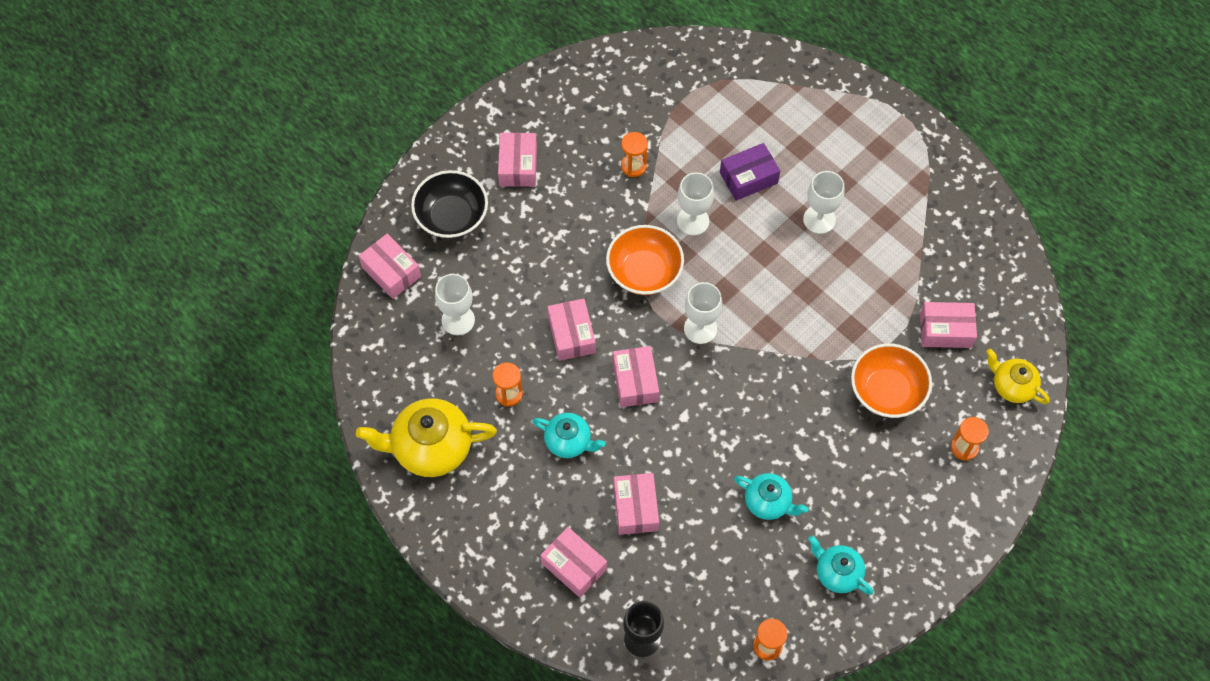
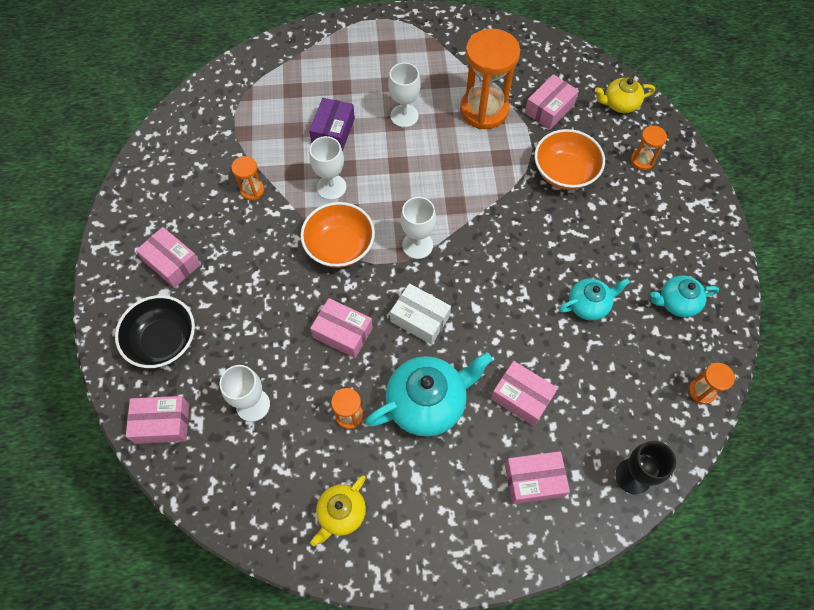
camera: 50 degrees left, 0 degrees up
yellow teapot [356,398,497,477] -> yellow teapot [310,475,366,546], size x0.58
turquoise teapot [532,413,606,458] -> turquoise teapot [366,352,493,437], size x1.72
pink box [613,346,659,407] -> white box [390,283,451,345]
none -> orange hourglass [460,29,520,130]

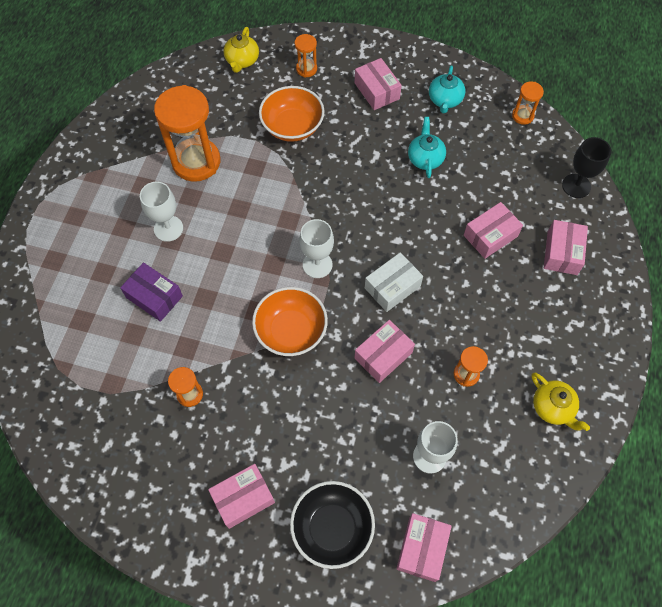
camera: 70 degrees left, 0 degrees up
white goblet [309,136,346,200] -> none
turquoise teapot [366,352,493,437] -> none
pink box [525,74,579,130] -> pink box moved to [355,58,402,110]

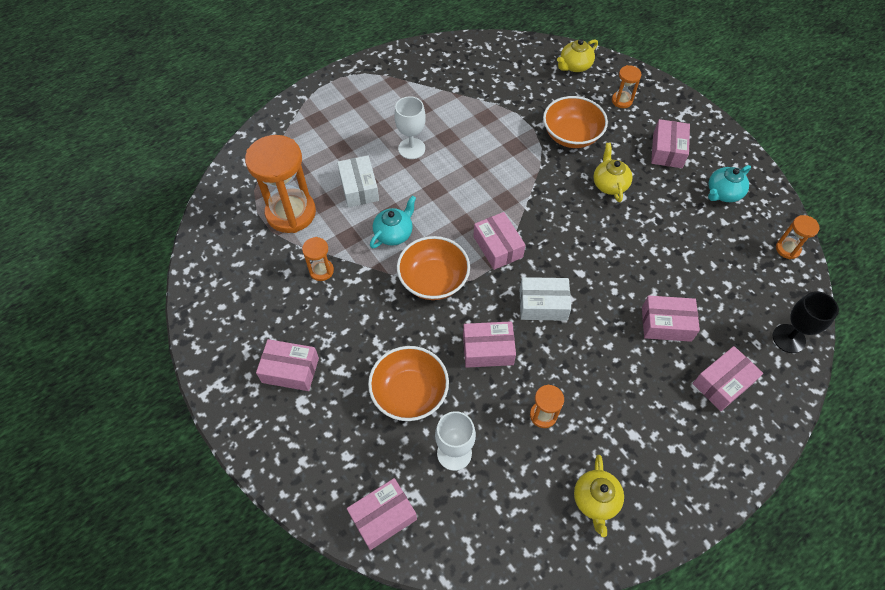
camera: 40 degrees right, 5 degrees down
purple box [120,262,183,322] -> white box [337,155,379,207]
orange hourglass [154,85,220,182] -> orange hourglass moved to [245,135,316,233]
black bowl [290,481,375,569] -> none
white goblet [299,219,334,278] -> pink box [473,212,526,270]
turquoise teapot [408,117,446,178] -> turquoise teapot moved to [370,195,416,248]
none -> orange bowl [368,346,449,421]
none -> yellow teapot [593,143,633,202]

